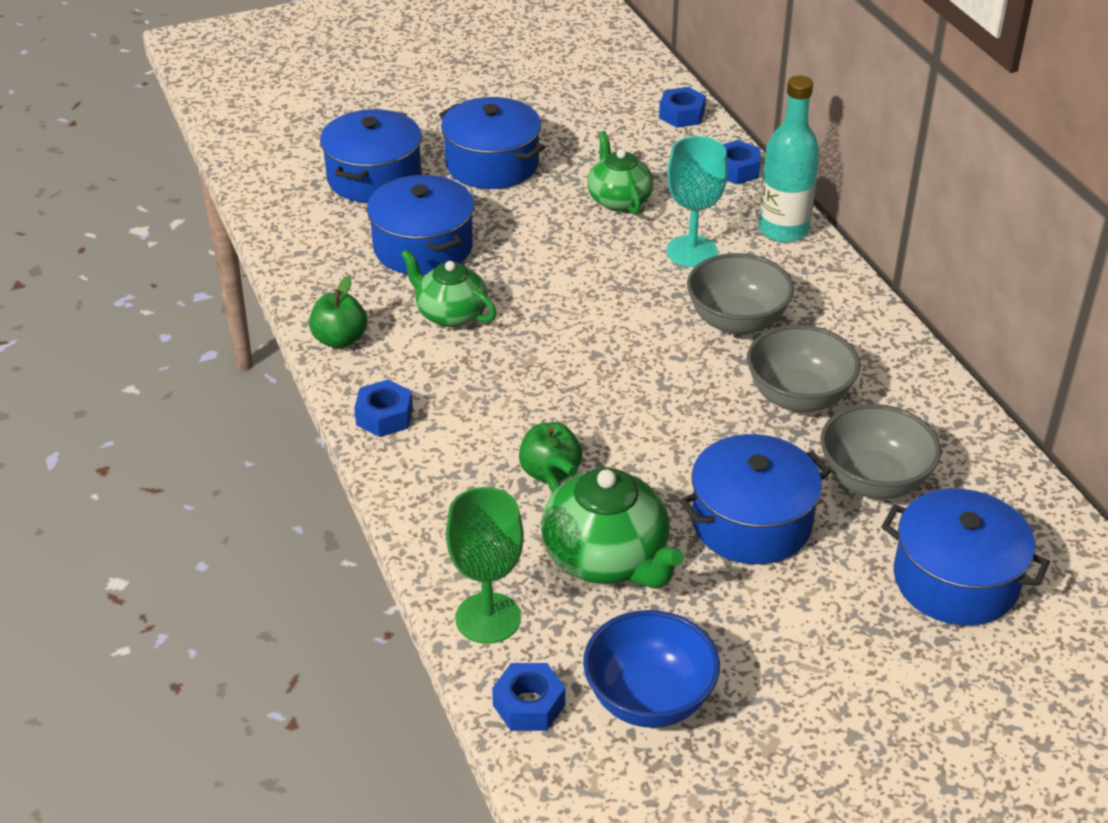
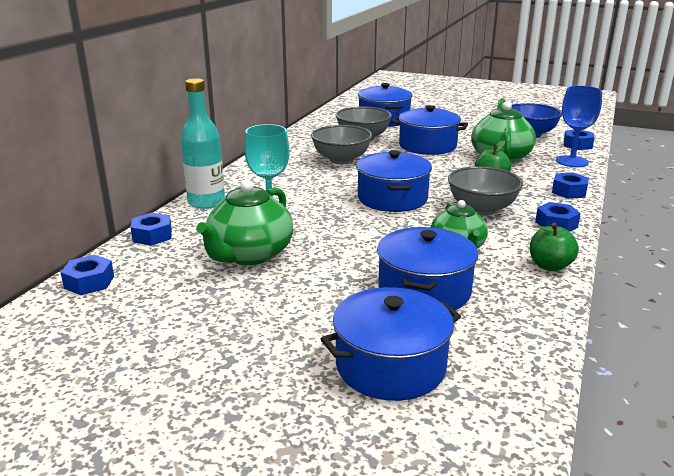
camera: 135 degrees left, 15 degrees down
blue pot [439,97,545,189] -> blue pot moved to [356,150,432,212]
green goblet [446,487,524,644] -> blue goblet [556,86,602,167]
green teapot [587,131,654,214] -> green teapot [197,180,293,265], size x1.50
grey bowl [687,253,794,335] -> grey bowl moved to [448,166,523,216]
none -> blue nut [552,173,589,199]

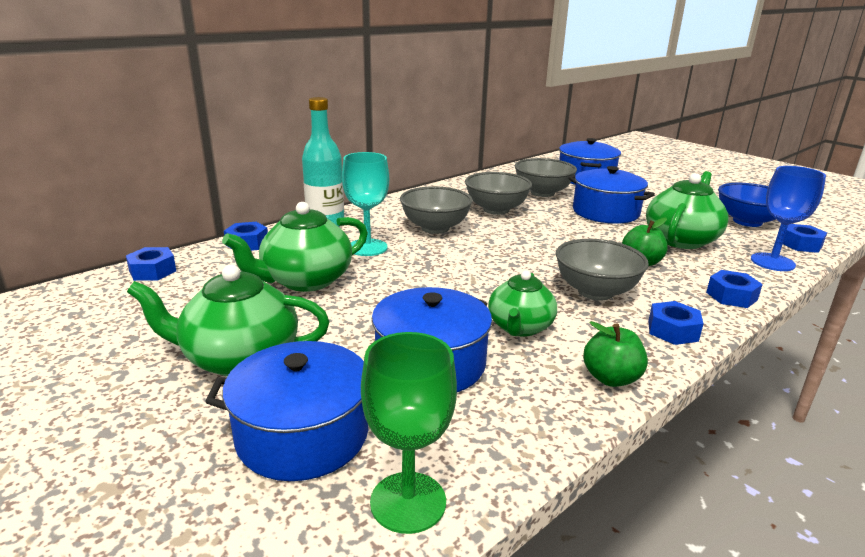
camera: 25 degrees right, 0 degrees up
blue pot [356,150,432,212] -> none
none -> green teapot [127,265,330,377]
none -> green goblet [361,332,457,534]
none -> grey bowl [400,186,473,234]

